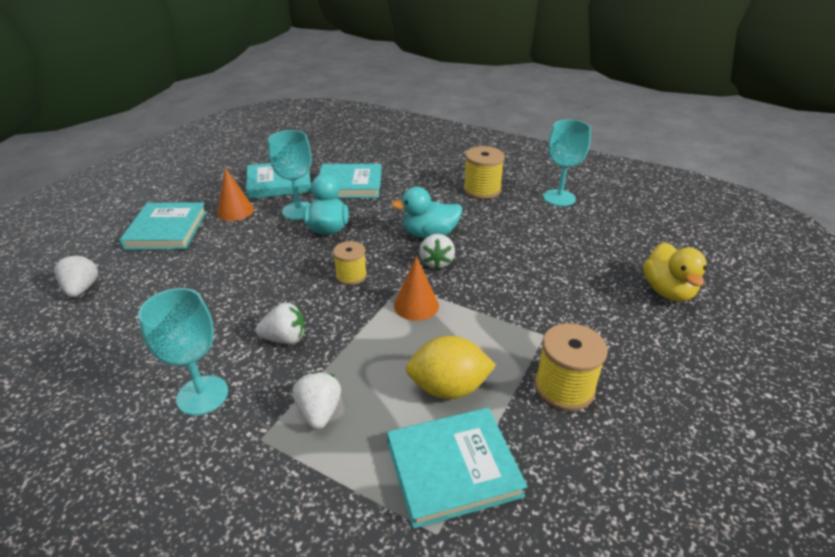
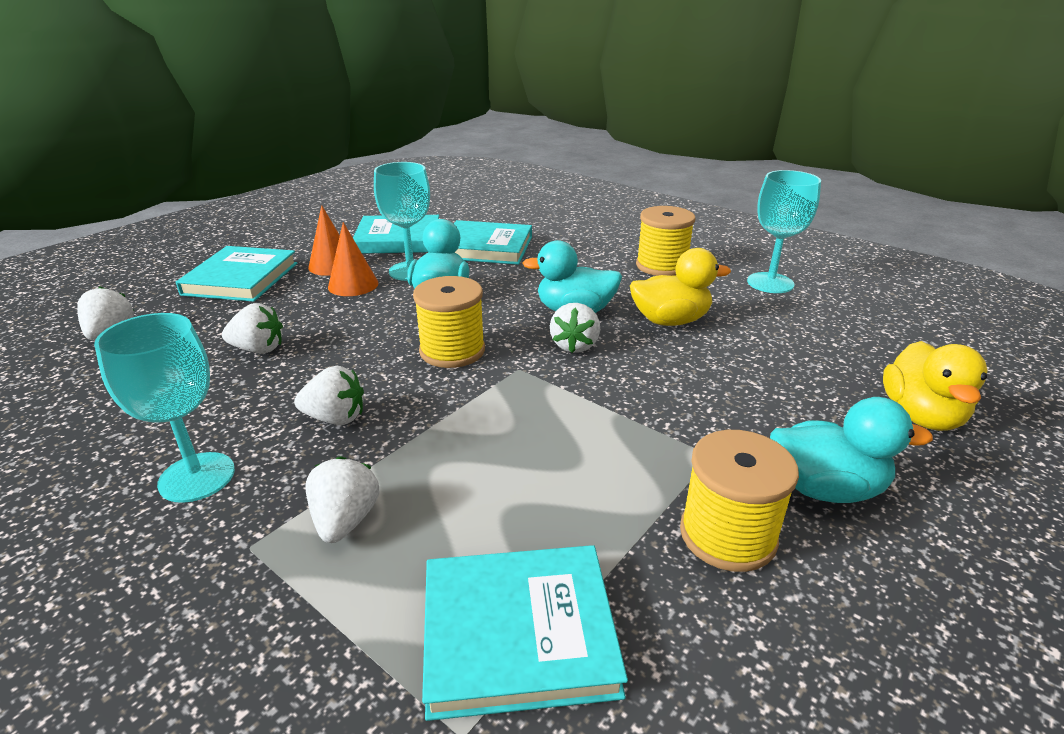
camera: 10 degrees right, 5 degrees down
yellow spool [333,241,367,285] -> yellow spool [413,276,485,368], size x1.52
orange cone [394,256,439,321] -> orange cone moved to [328,222,378,296]
yellow lemon [406,336,496,399] -> none
none -> white strawberry [222,303,283,354]
none -> yellow duck [630,248,731,326]
none -> turquoise duck [770,397,933,503]

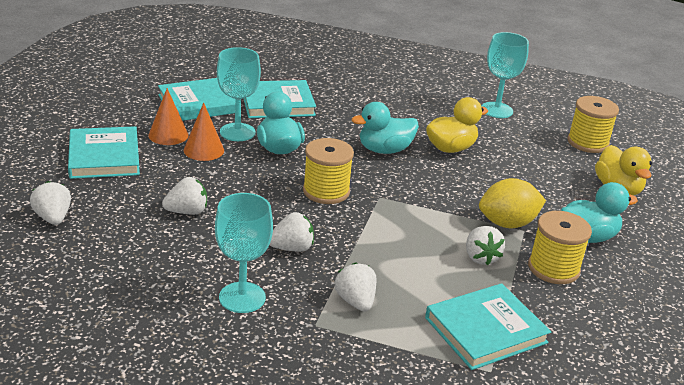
camera: 25 degrees left, 0 degrees up
white strawberry [550,303,600,353] -> white strawberry moved to [466,226,505,266]
yellow spool [636,206,695,276] -> yellow spool moved to [567,96,619,153]
none -> yellow lemon [479,178,546,228]

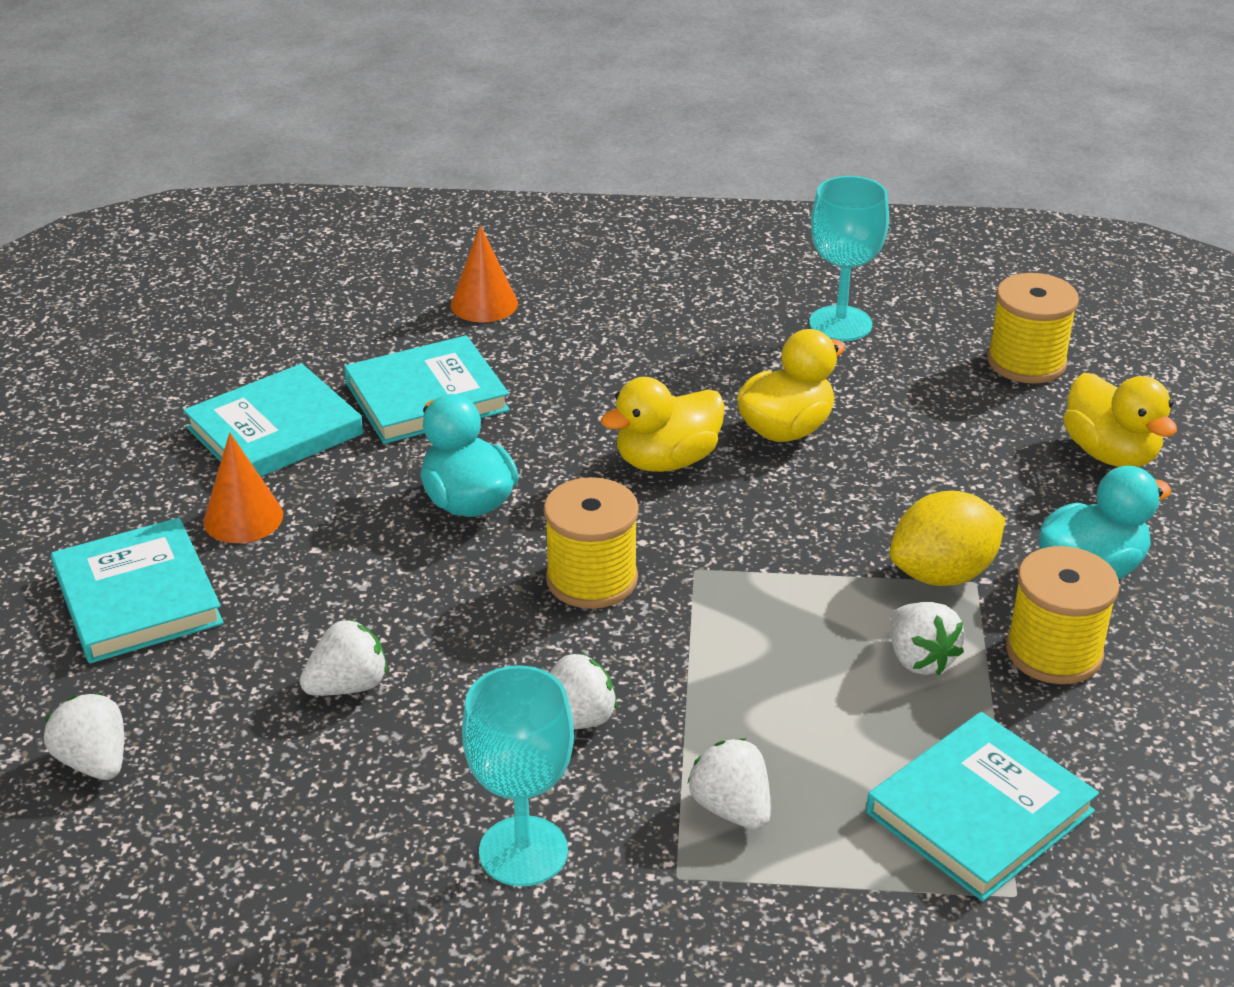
camera: 10 degrees left, 5 degrees up
orange cone [184,103,224,161] -> orange cone moved to [451,225,518,322]
turquoise goblet [217,47,261,141] -> none
turquoise duck [352,102,419,154] -> yellow duck [601,377,725,472]

